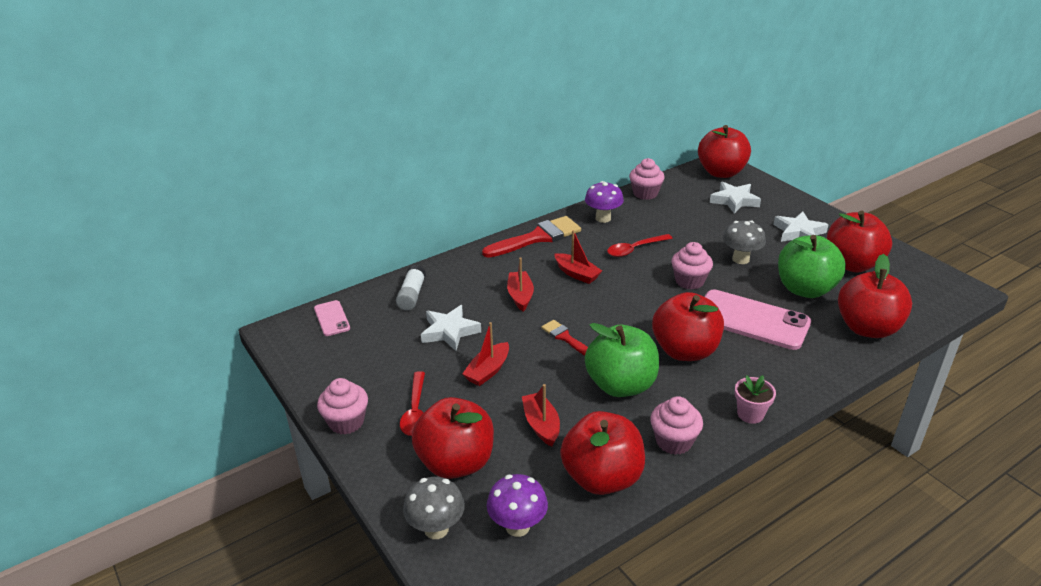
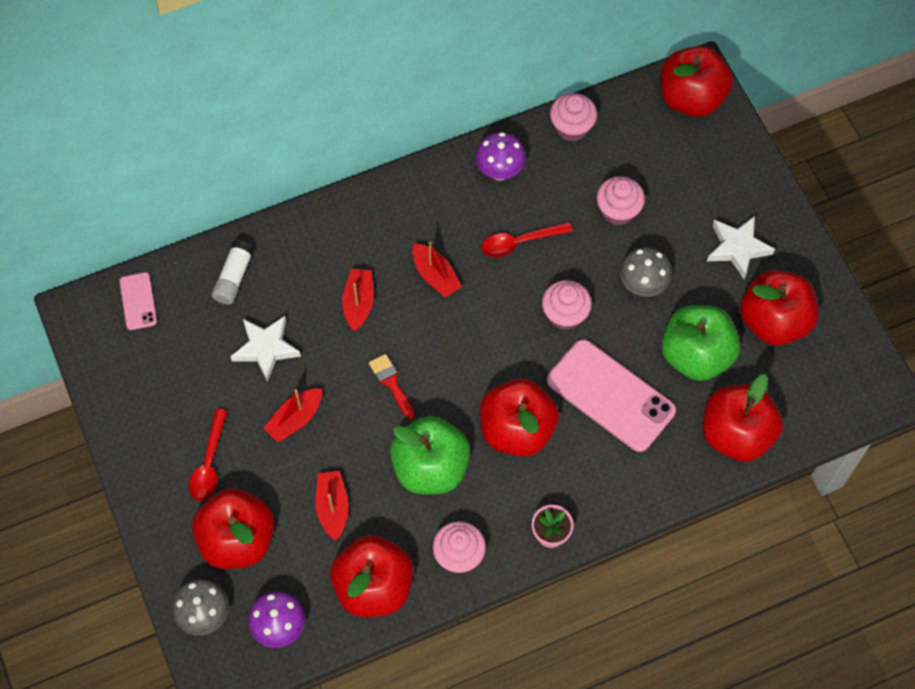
camera: 10 degrees right, 30 degrees up
pink cupcake [317,378,368,435] -> pink cupcake moved to [596,176,645,226]
red brush [482,216,581,258] -> none
white star [710,181,761,214] -> none

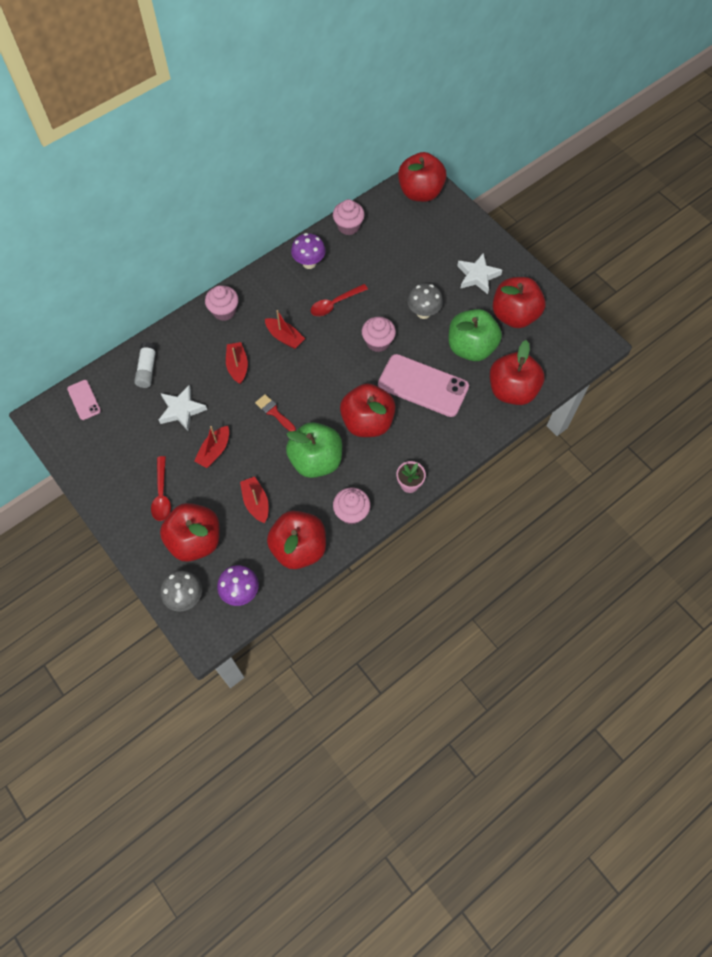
camera: 15 degrees left, 0 degrees up
pink cupcake [596,176,645,226] -> pink cupcake moved to [205,285,239,321]

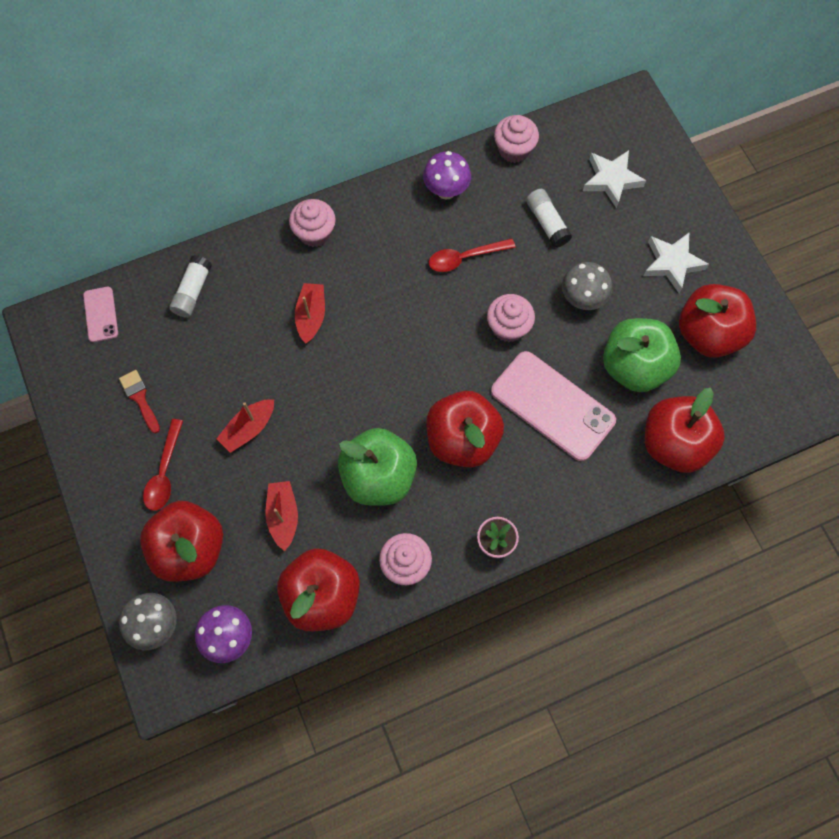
camera: 15 degrees right, 5 degrees up
white star [159,385,207,432] -> white star moved to [583,150,646,208]
red brush [255,394,296,431] -> red brush moved to [119,370,160,433]
red boat [265,310,305,349] -> none
red apple [398,152,447,202] -> none
none -> white glue stick [526,189,572,248]

